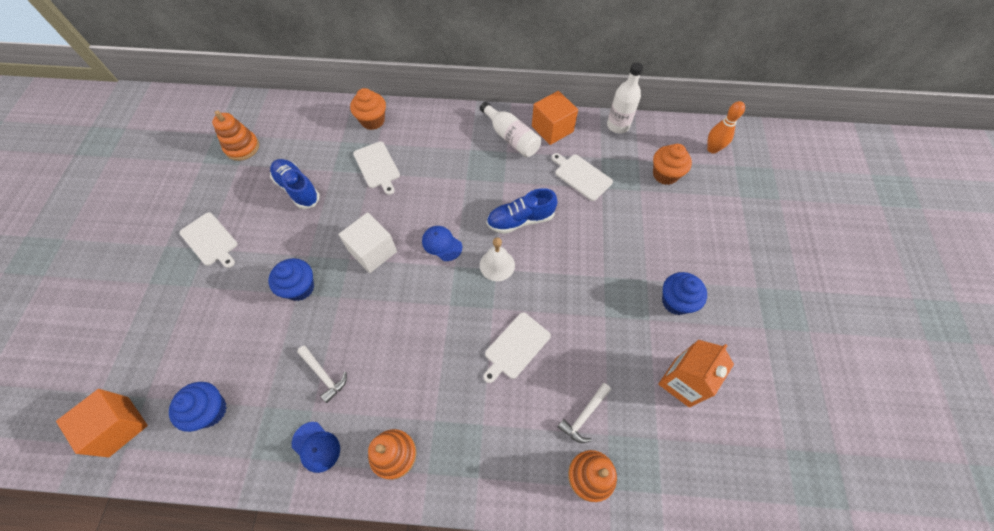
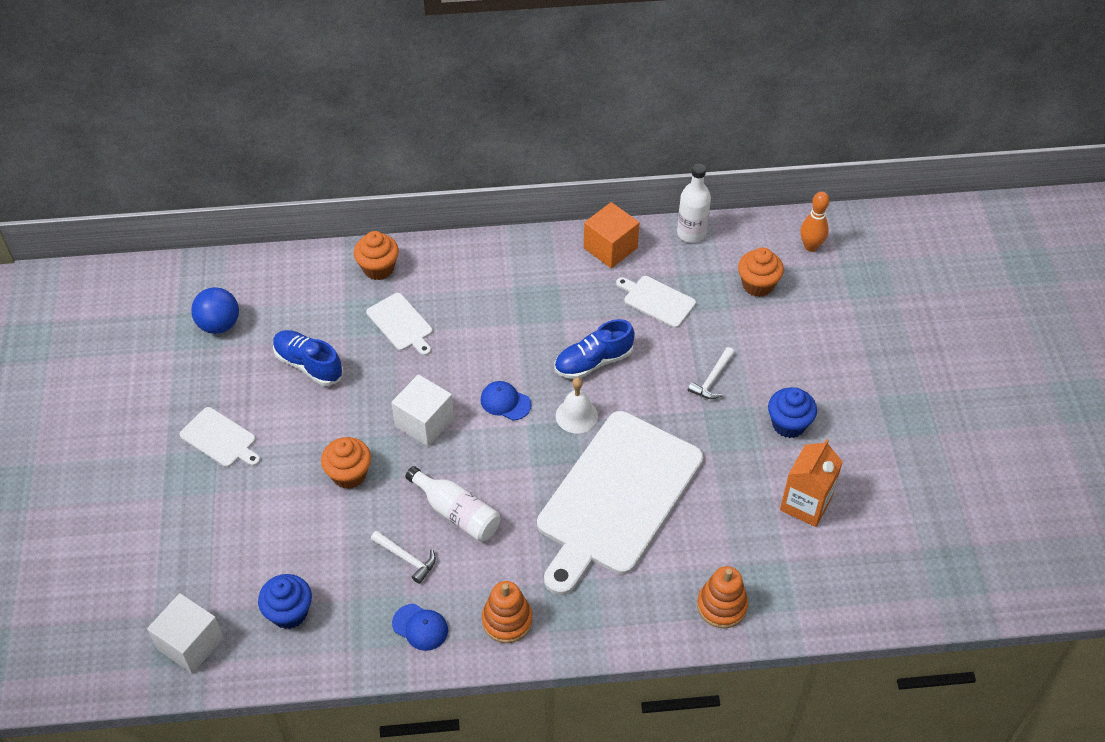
camera: 10 degrees left, 10 degrees down
orange cube [56,389,148,457] -> white cube [147,593,224,673]
orange stacking toy [212,110,259,161] -> blue ball [191,287,239,334]
blue cupcake [268,258,314,301] -> orange cupcake [321,437,371,489]
white bottle [480,102,541,157] -> white bottle moved to [405,466,500,542]
white cutting board [483,312,551,383] -> white cutting board [537,411,703,595], size x2.38
white hammer [558,383,611,443] -> white hammer moved to [688,347,735,399]

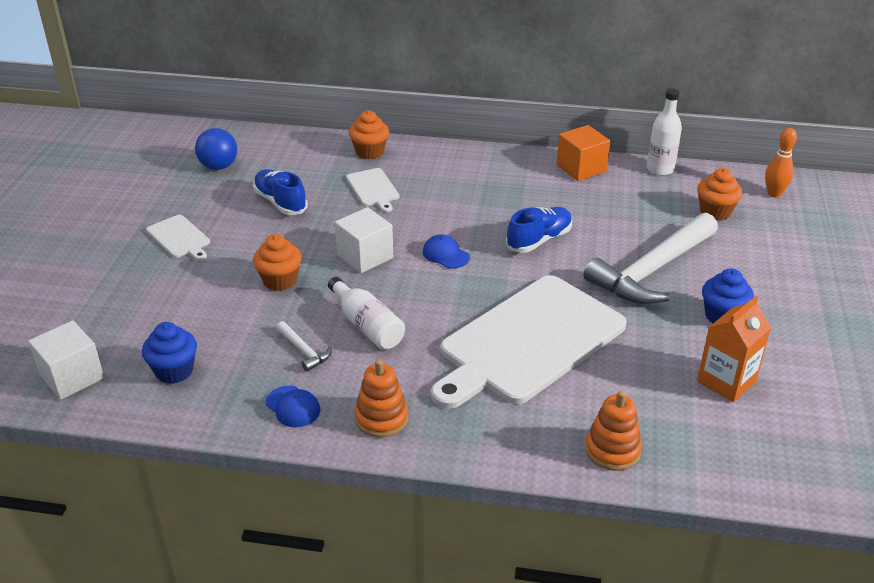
camera: 15 degrees right, 15 degrees down
blue shoe [555,319,635,379] -> blue shoe turned 150 degrees clockwise [506,207,572,253]
white bell [556,377,598,433] -> none
white cutting board [616,276,696,328] -> none
white hammer [688,347,735,399] -> white hammer [584,213,718,304], size x2.45

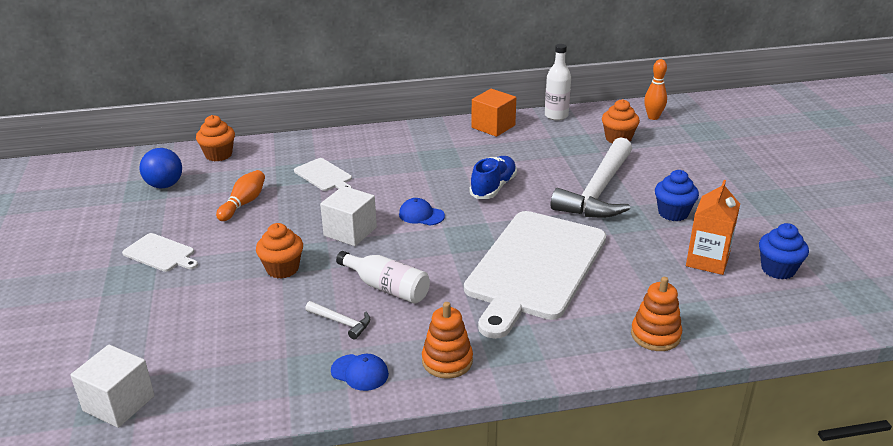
camera: 20 degrees left, 5 degrees down
blue cupcake [142,322,197,384] -> blue cupcake moved to [759,223,809,279]
blue shoe [253,169,308,215] -> orange bowling pin [216,170,265,221]
orange cupcake [349,110,389,159] -> orange cupcake moved to [196,115,235,161]

